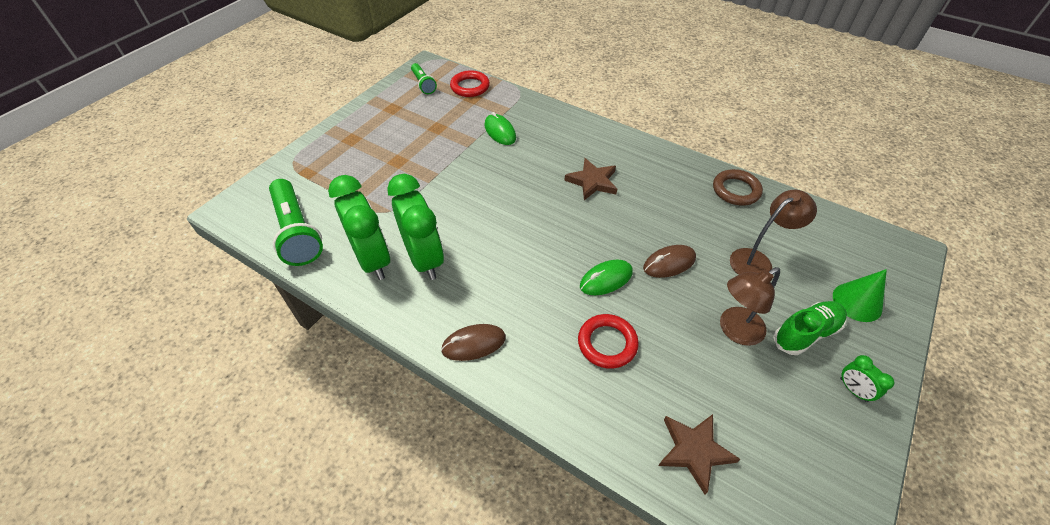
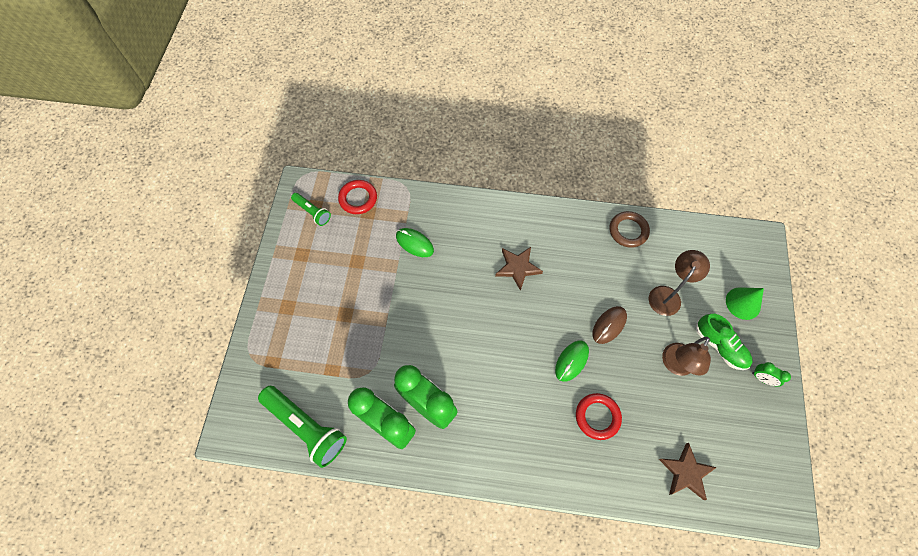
camera: 25 degrees left, 15 degrees up
brown mouse [441,324,506,361] -> none
green shoe [773,301,847,355] -> green shoe turned 105 degrees clockwise [696,314,753,370]

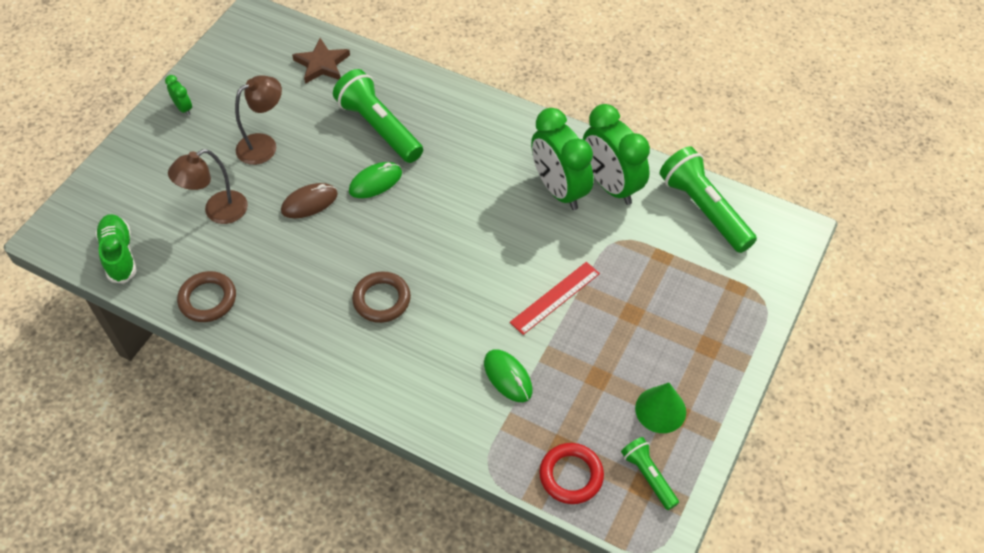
camera: 160 degrees left, 10 degrees down
brown star [495,247,543,291] -> brown ring [352,272,411,323]
red ring [576,393,622,440] -> green flashlight [333,69,423,163]
green shoe [696,314,753,370] -> green shoe moved to [95,214,137,284]
green cone [726,287,764,320] -> green cone moved to [635,383,686,433]
none -> red ruler [510,262,600,335]

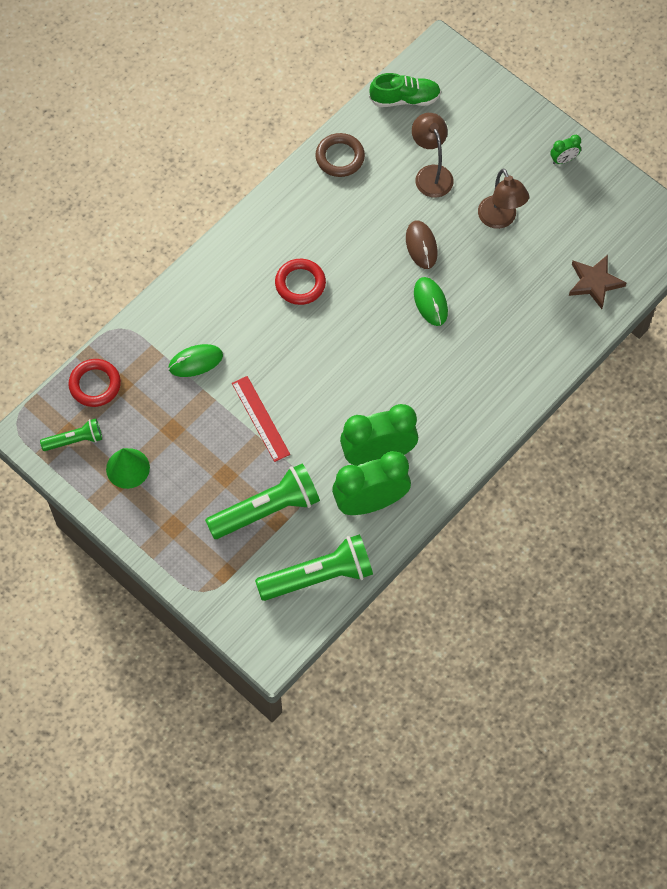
camera: 105 degrees right, 10 degrees up
green flashlight [333,69,423,163] -> green flashlight moved to [205,463,320,539]
brown ring [352,272,411,323] -> red ring [275,259,326,305]

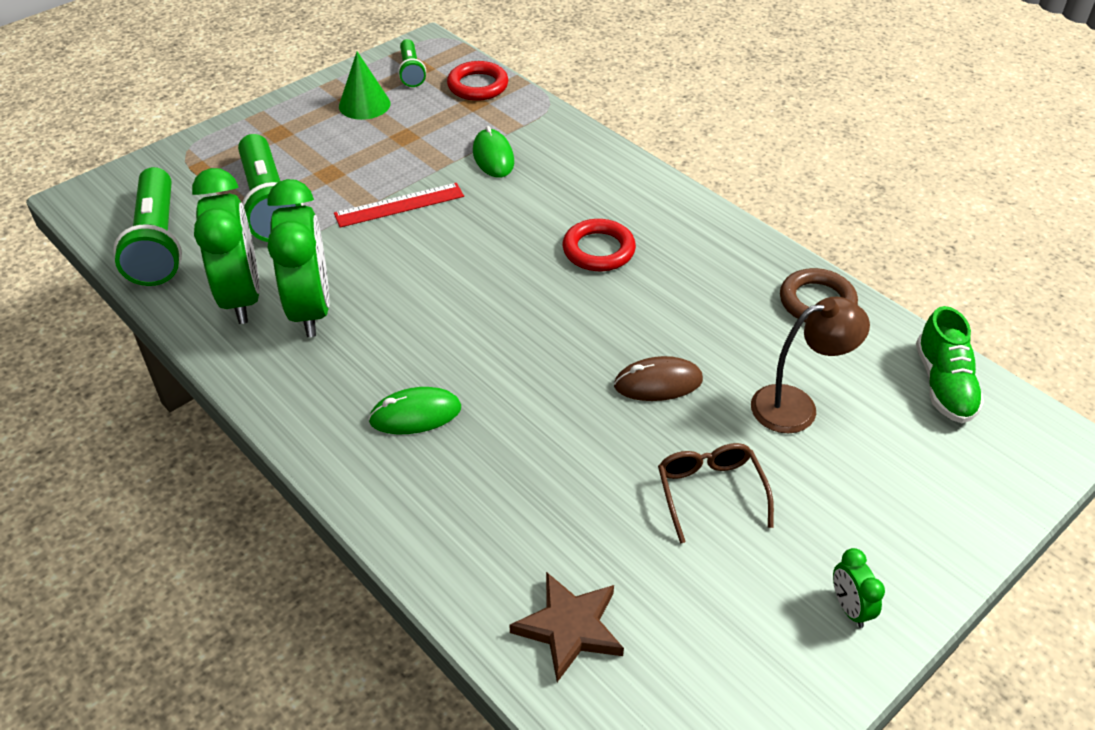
camera: 95 degrees right, 20 degrees down
green mouse [414,277,448,326] -> green mouse moved to [368,387,461,434]
brown lamp [478,169,529,229] -> brown glasses [658,443,774,544]

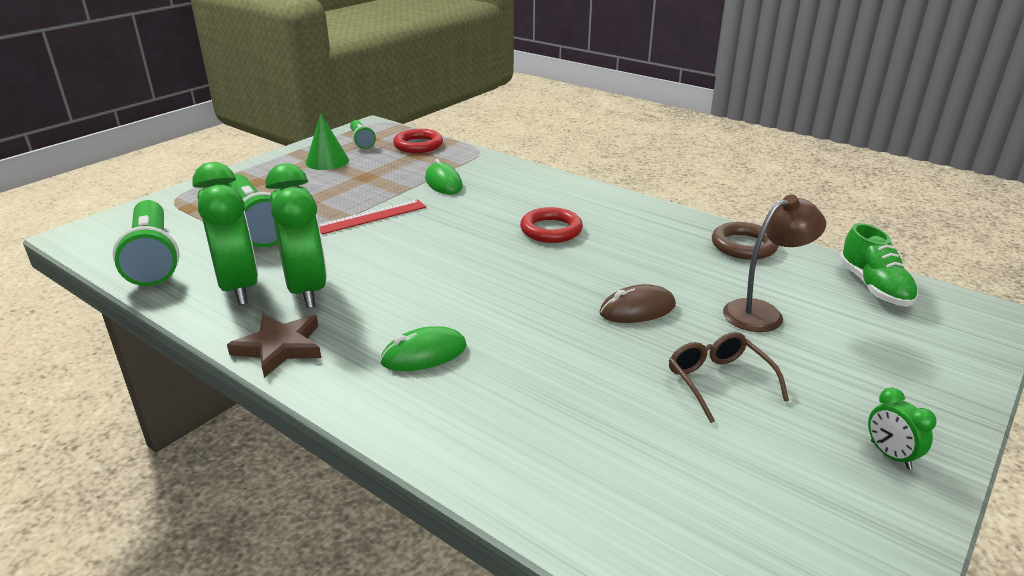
camera: 10 degrees left, 15 degrees down
brown star [509,572,624,682] -> brown star moved to [227,314,321,378]

